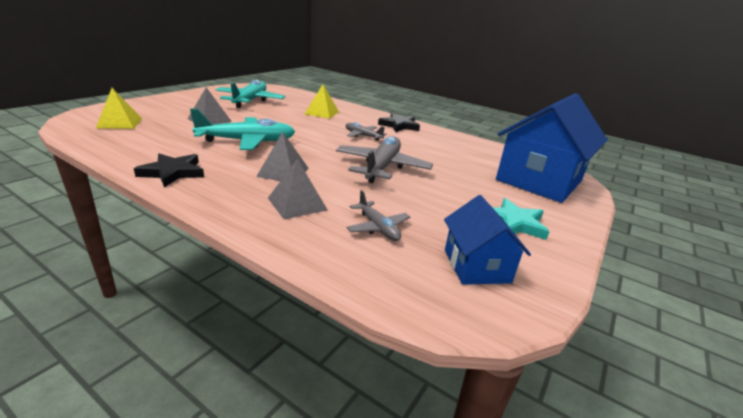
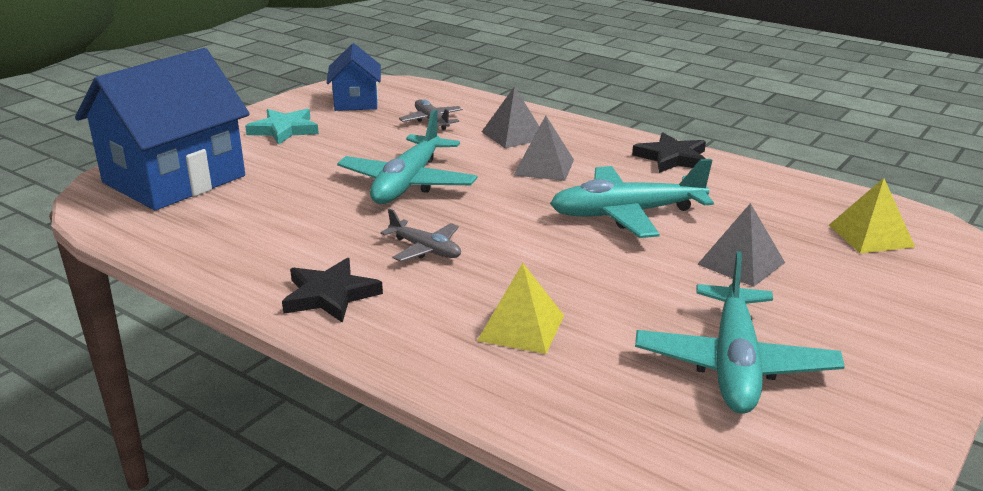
camera: 175 degrees left, 0 degrees up
grey plane [336,136,433,183] -> turquoise plane [337,109,477,204]

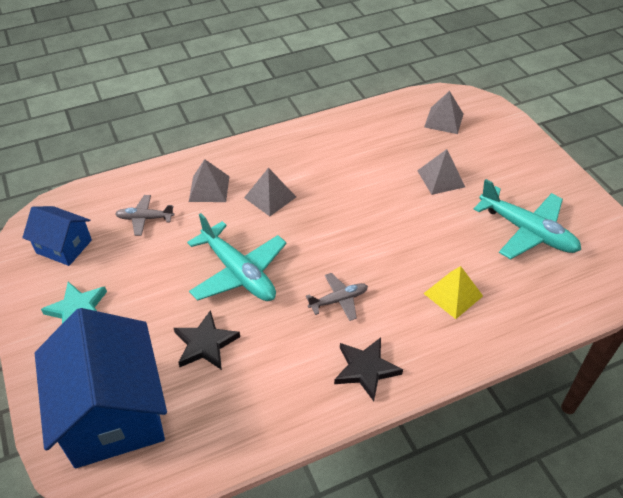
camera: 60 degrees left, 20 degrees up
turquoise plane [550,159,714,238] -> none
black star [632,133,706,173] -> black star moved to [174,310,240,370]
yellow pyramid [829,178,915,253] -> grey pyramid [424,91,463,134]

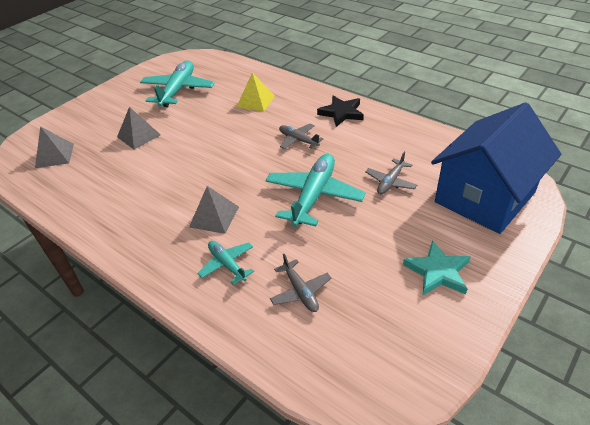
camera: 115 degrees left, 5 degrees down
blue house [22,206,92,266] -> none
black star [174,310,240,370] -> grey plane [365,152,417,194]
grey pyramid [189,159,230,202] -> turquoise plane [197,241,254,285]

